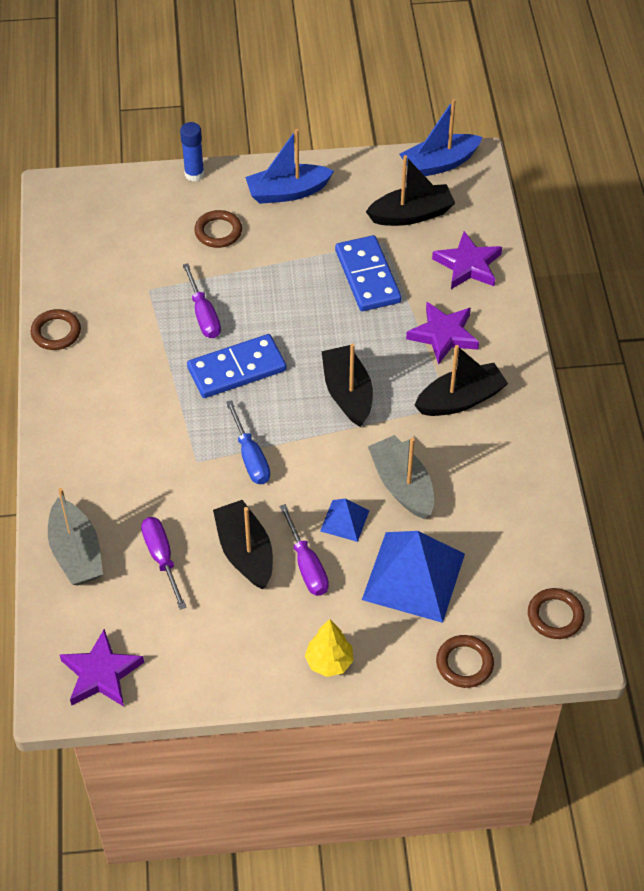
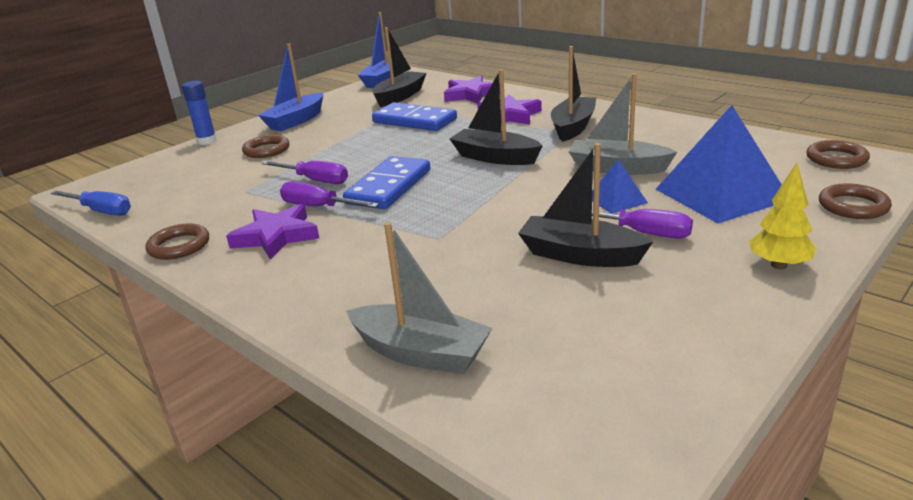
camera: 40 degrees left, 25 degrees down
purple star [60,629,144,707] -> purple star moved to [226,204,320,260]
purple screwdriver [141,517,187,610] -> purple screwdriver moved to [280,181,379,208]
blue screwdriver [226,400,270,484] -> blue screwdriver moved to [51,191,131,216]

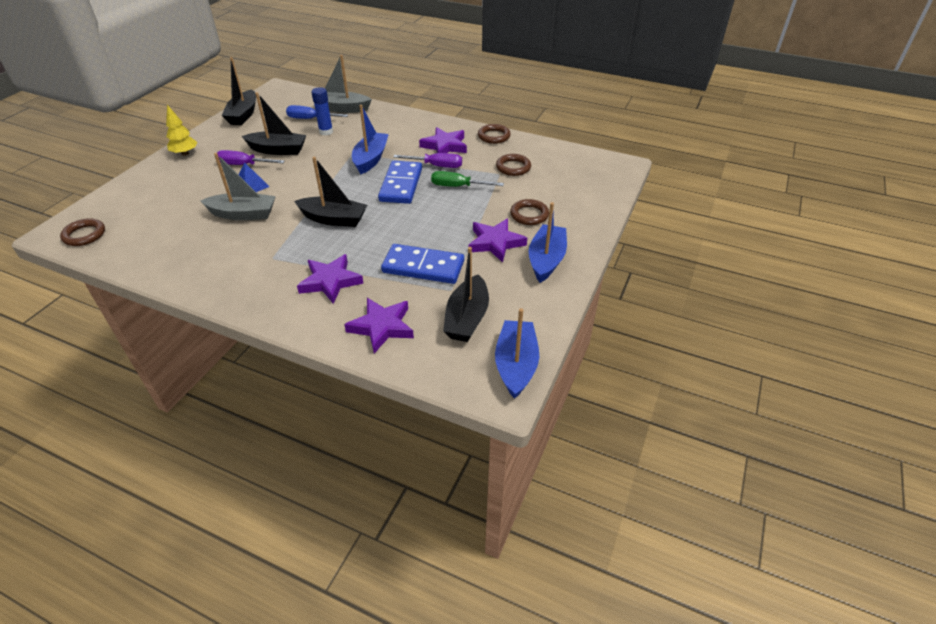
camera: 160 degrees right, 15 degrees up
blue screwdriver [51,191,131,216] -> blue screwdriver moved to [286,105,348,119]
blue glue stick [182,81,217,145] -> blue glue stick moved to [312,87,333,135]
purple screwdriver [262,161,348,184] -> green screwdriver [431,171,504,187]
black boat [551,46,596,142] -> black boat moved to [222,57,256,125]
blue pyramid [656,105,782,223] -> none
brown ring [819,183,892,219] -> brown ring moved to [496,154,531,176]
none -> blue boat [352,105,389,174]
none -> purple star [468,219,527,263]

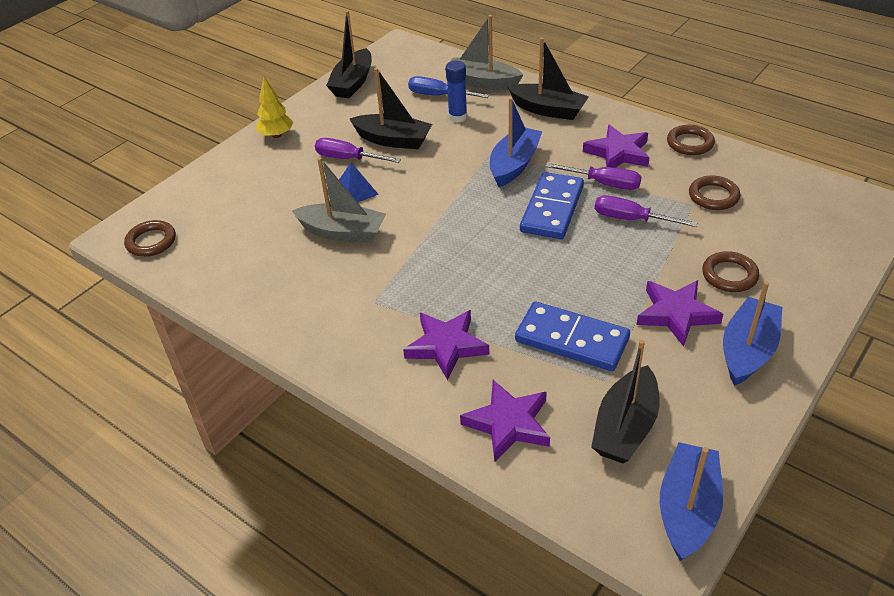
camera: 15 degrees right, 0 degrees up
black boat [294,156,367,227] -> black boat moved to [507,37,589,120]
green screwdriver [431,171,504,187] -> purple screwdriver [595,195,698,227]

